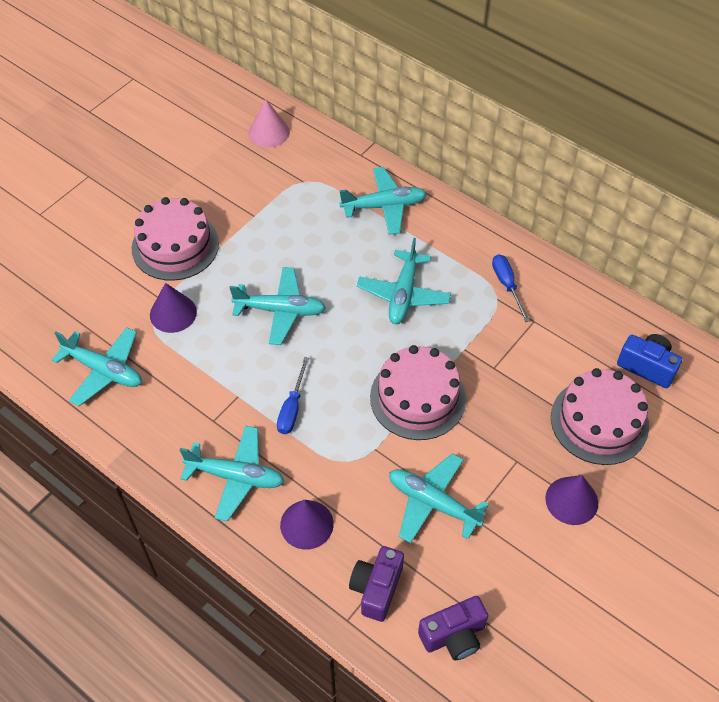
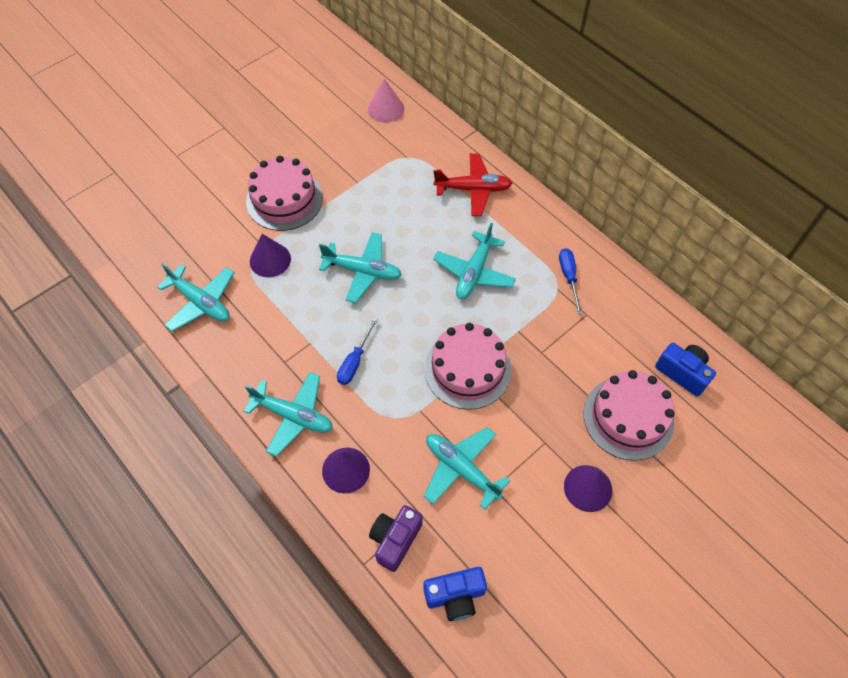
camera: 10 degrees right, 5 degrees up
turquoise plane [339,167,427,235] -> red plane [433,153,513,216]
purple camera [418,596,488,660] -> blue camera [423,567,487,621]

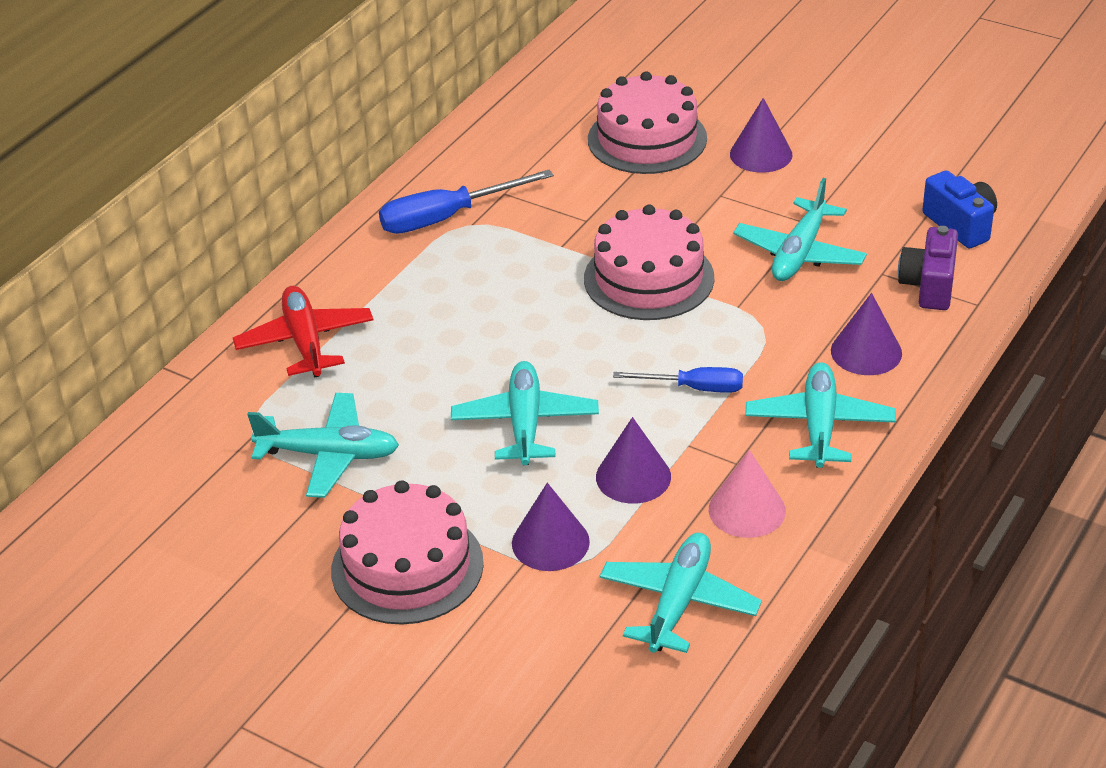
camera: 105 degrees left, 20 degrees down
pink cone [368,79,404,123] -> pink cone moved to [709,450,786,538]
purple camera [369,505,422,572] -> purple camera turned 90 degrees clockwise [898,226,958,310]
turquoise plane [433,223,516,299] -> turquoise plane moved to [247,393,399,498]
blue screwdriver [559,248,583,315] -> blue screwdriver [379,169,554,234], size x1.58
blue camera [655,343,716,397] -> none
none -> purple cone [596,417,671,504]

